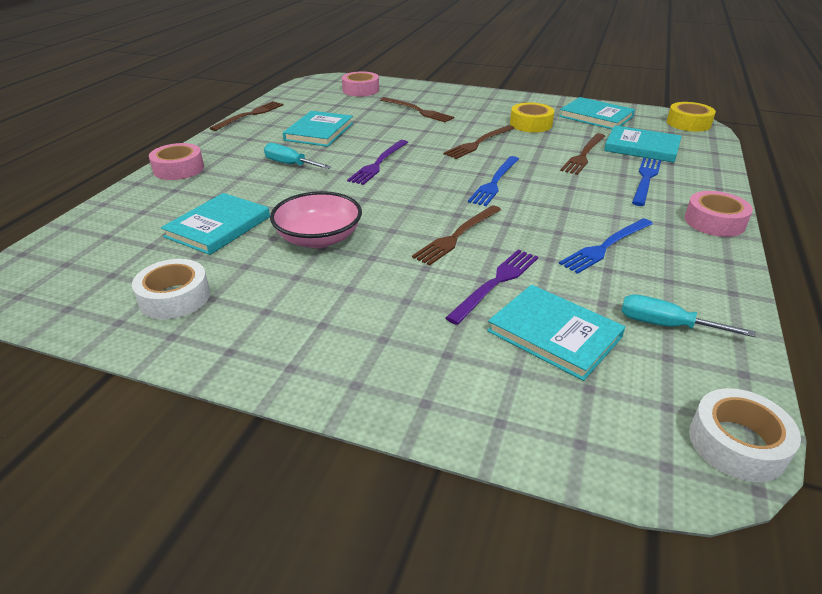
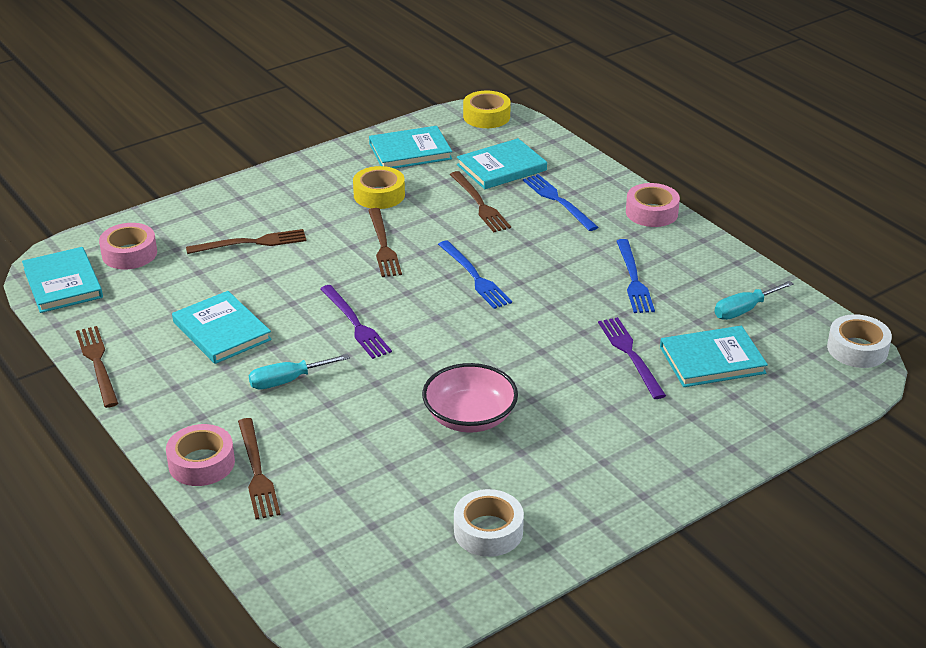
camera: 55 degrees left, 0 degrees up
turquoise book [161,193,270,255] -> turquoise book moved to [22,247,103,313]
brown fork [412,205,501,265] -> brown fork moved to [238,418,281,520]

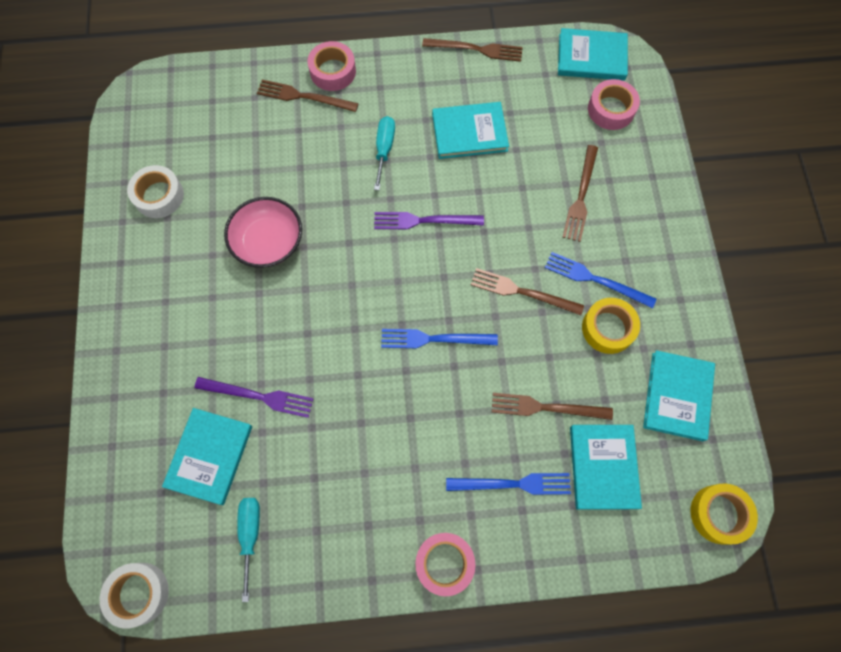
camera: 120 degrees right, 35 degrees up
blue fork [617,239,655,313] -> blue fork moved to [545,252,656,309]

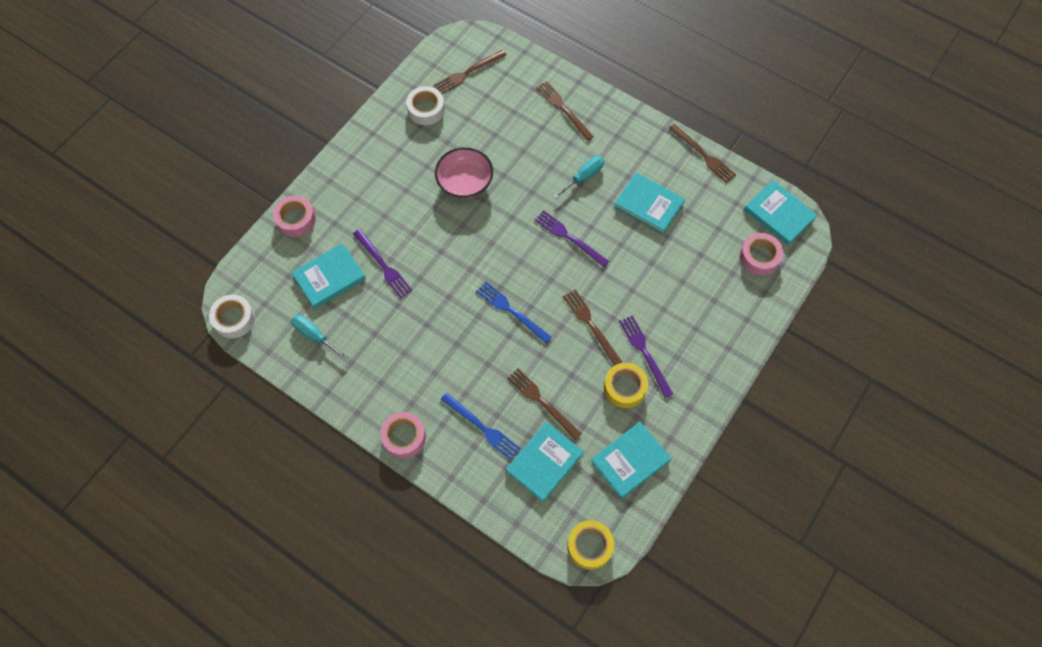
camera: 40 degrees right, 5 degrees down
turquoise screwdriver [237,498,260,602] -> turquoise screwdriver turned 90 degrees counterclockwise [292,315,348,360]
pink tape [308,41,356,91] -> pink tape moved to [273,195,316,237]
blue fork [545,252,656,309] -> purple fork [619,315,673,398]
brown fork [562,145,598,242] -> brown fork moved to [434,50,506,94]

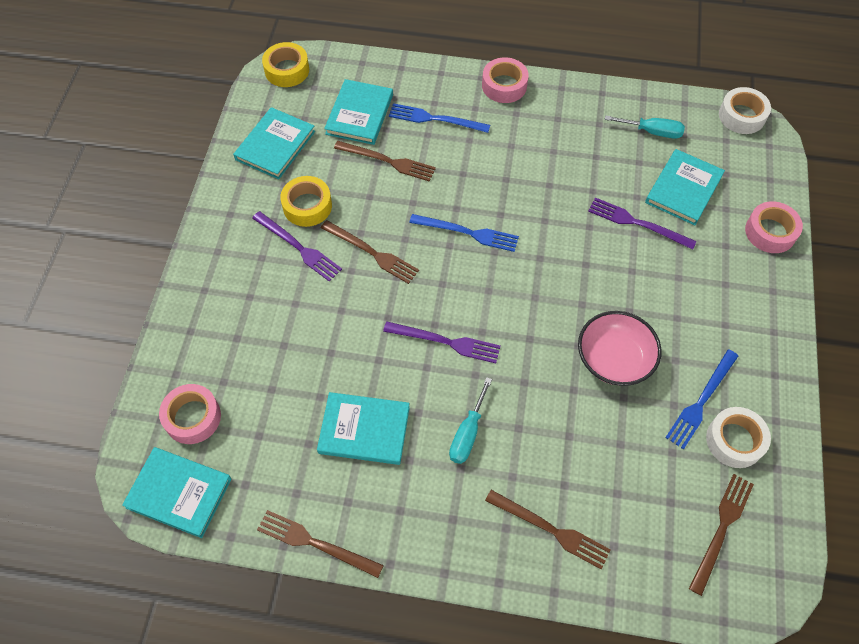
camera: 155 degrees right, 5 degrees down
none -> blue fork [665,350,738,449]

